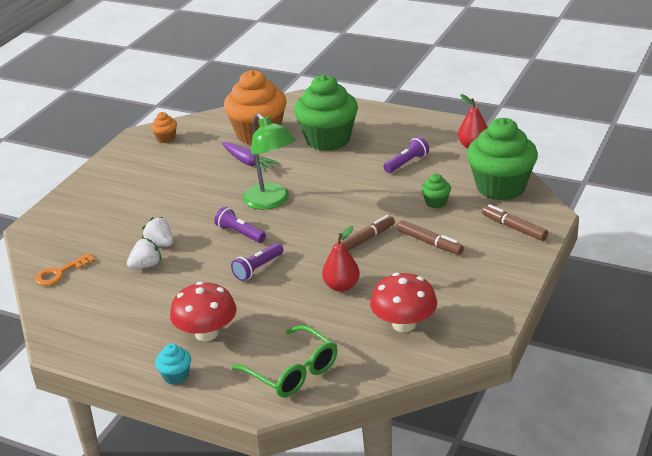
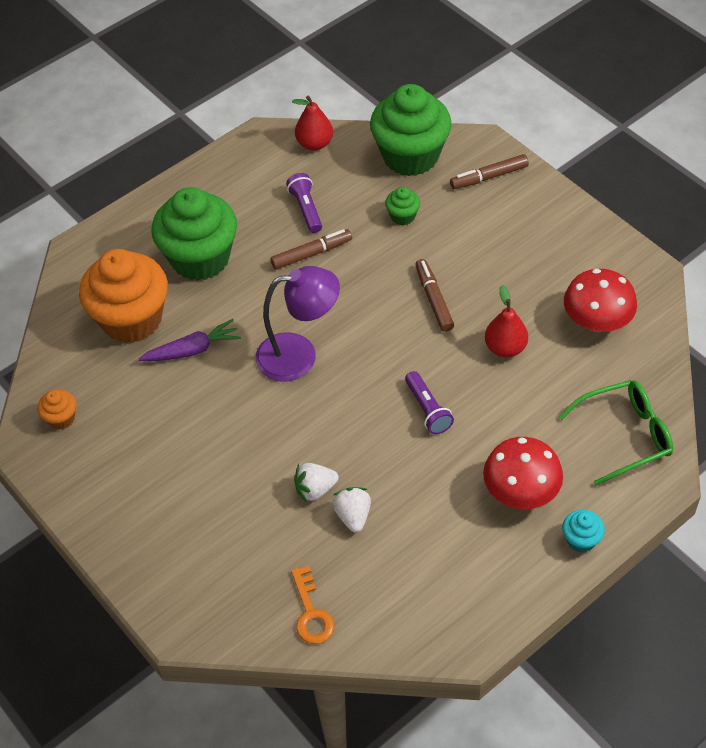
camera: 65 degrees left, 20 degrees up
purple flashlight [214,207,266,243] -> none
green lamp [243,114,295,210] -> purple lamp [255,266,340,382]
brown marker [397,220,464,255] -> brown marker moved to [270,229,352,270]

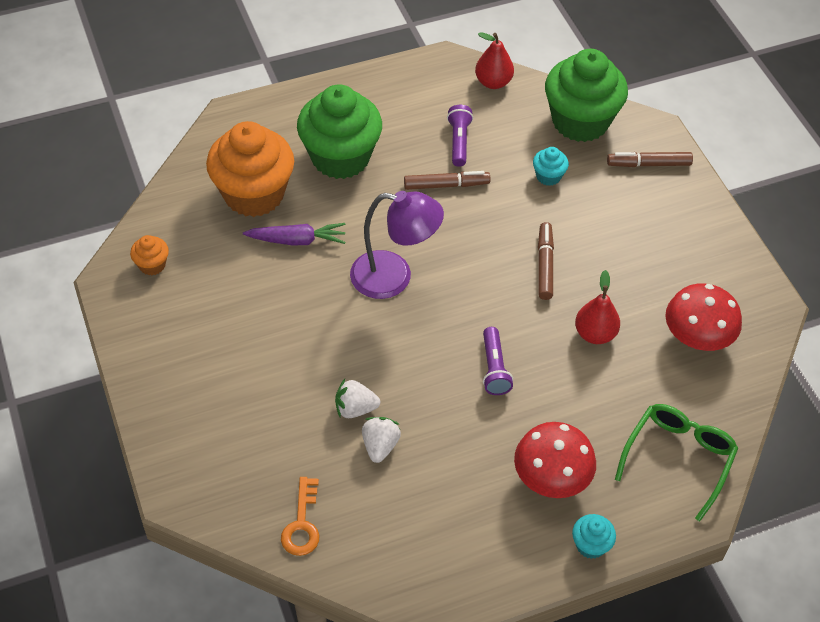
camera: 15 degrees right, 0 degrees up
green cupcake [385,187,420,226] -> turquoise cupcake [533,147,569,186]
green glasses [559,380,673,486] -> green glasses turned 60 degrees counterclockwise [615,404,738,522]

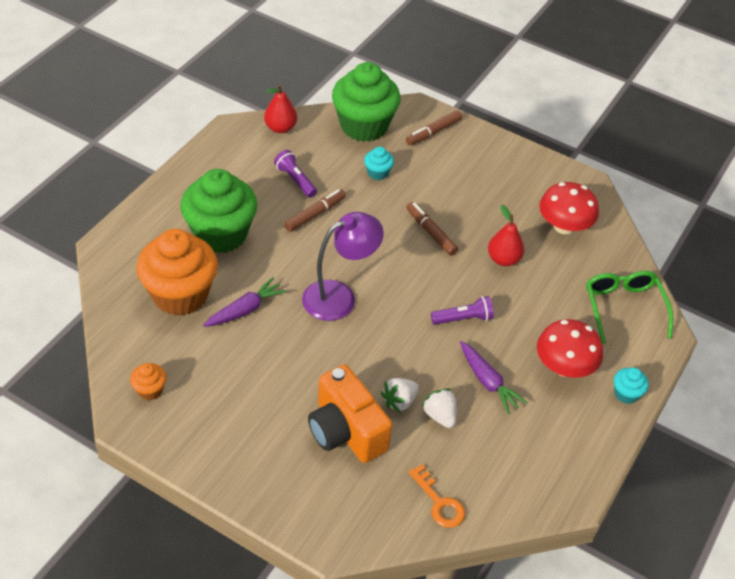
camera: 40 degrees left, 5 degrees down
purple flashlight [483,327,513,395] -> purple flashlight turned 60 degrees counterclockwise [431,296,494,325]
none -> orange camera [308,364,392,463]
none -> purple carrot [460,341,528,414]

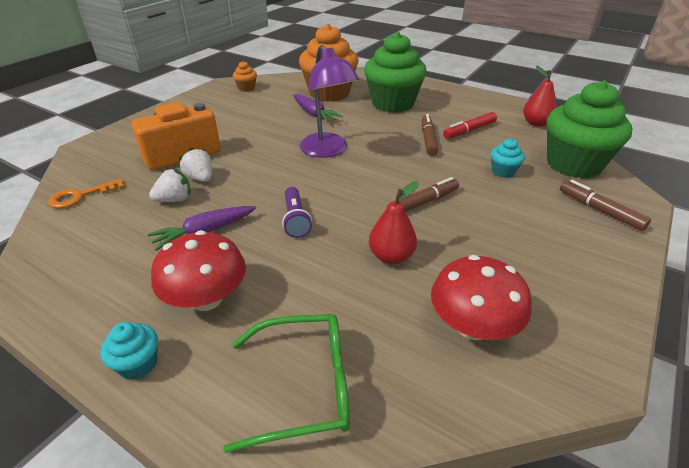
camera: 95 degrees right, 10 degrees down
purple flashlight [274,150,317,198] -> red marker [443,112,497,139]
brown marker [284,189,346,232] -> brown marker turned 135 degrees counterclockwise [422,114,439,156]

